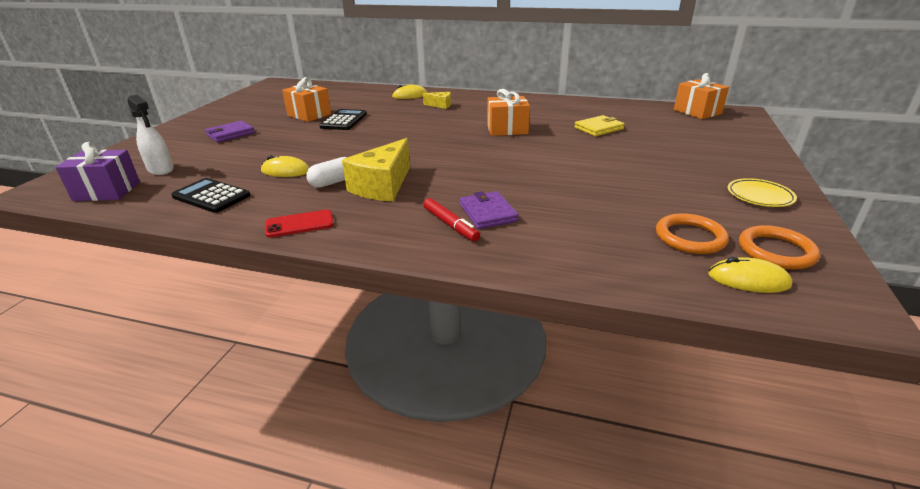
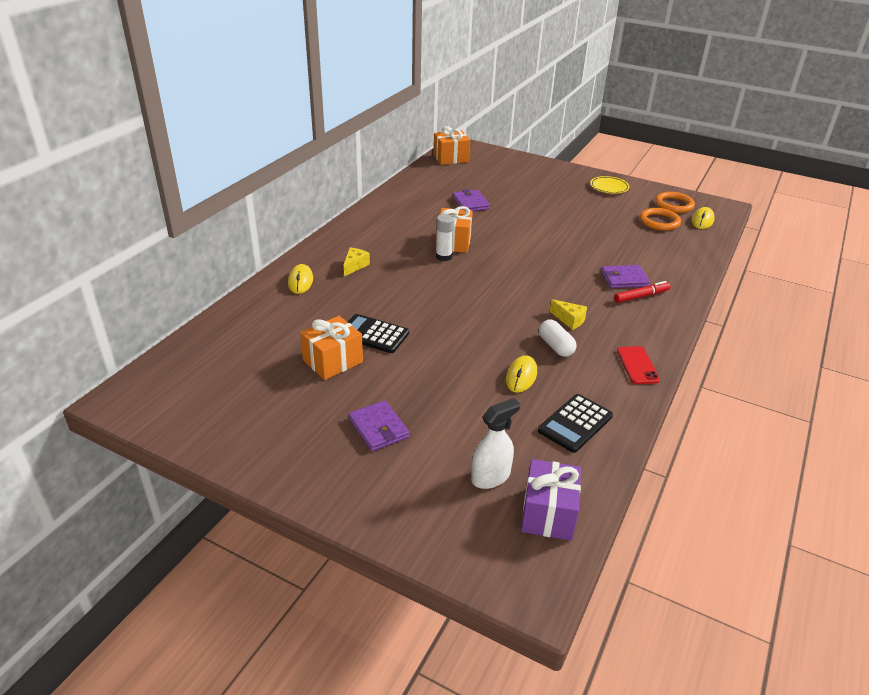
camera: 80 degrees left, 5 degrees up
yellow cheese [342,138,410,201] -> yellow cheese [550,299,587,330], size x0.50
yellow wallet [574,115,625,136] -> purple wallet [453,189,490,211]
none -> white glue stick [436,214,455,261]

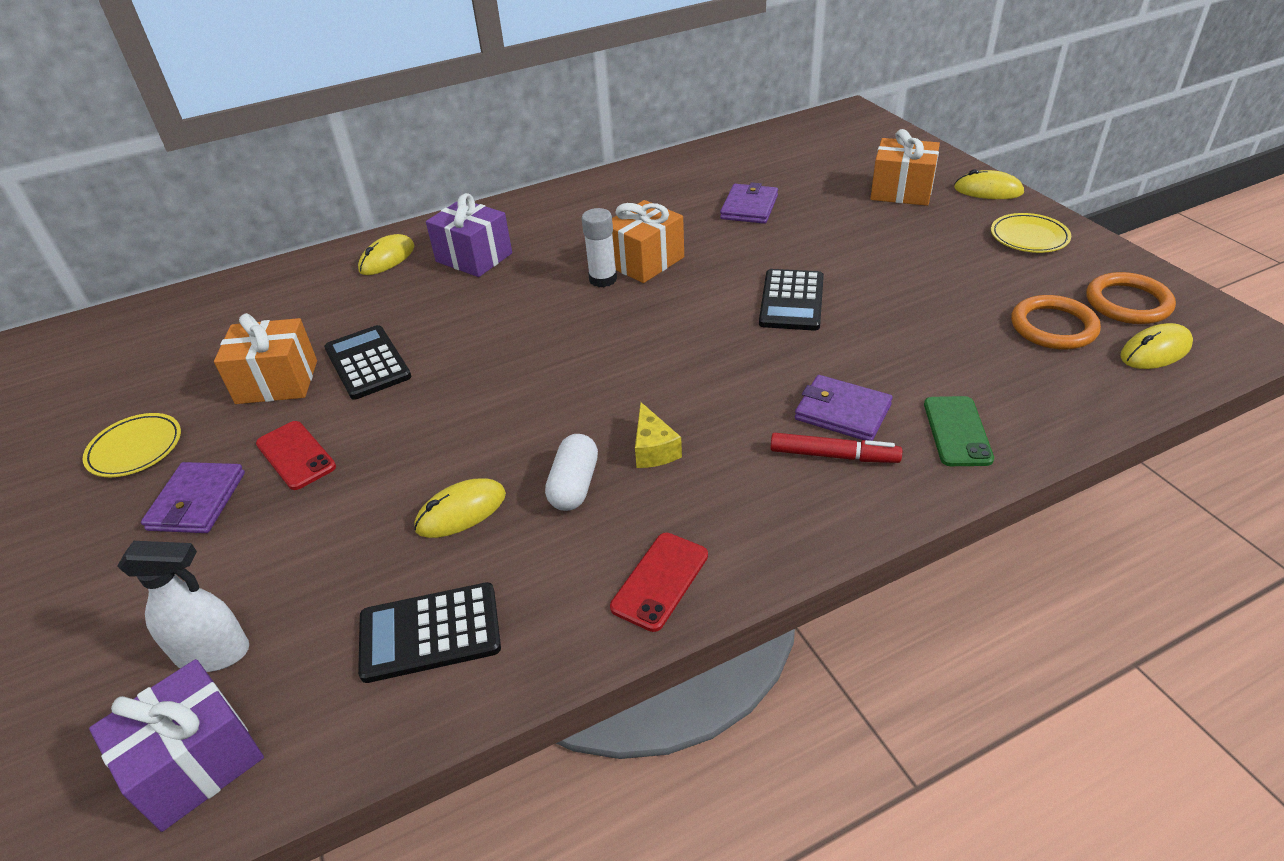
camera: 40 degrees right, 5 degrees up
yellow cheese [344,248,370,276] -> purple gift [426,193,512,277]
orange gift [433,126,470,165] -> orange gift moved to [870,129,940,206]
none -> yellow plate [82,413,181,477]
none -> red phone [256,421,336,490]
none -> black calculator [759,269,824,331]
none -> green phone [924,396,994,466]
none -> yellow mouse [954,169,1024,199]

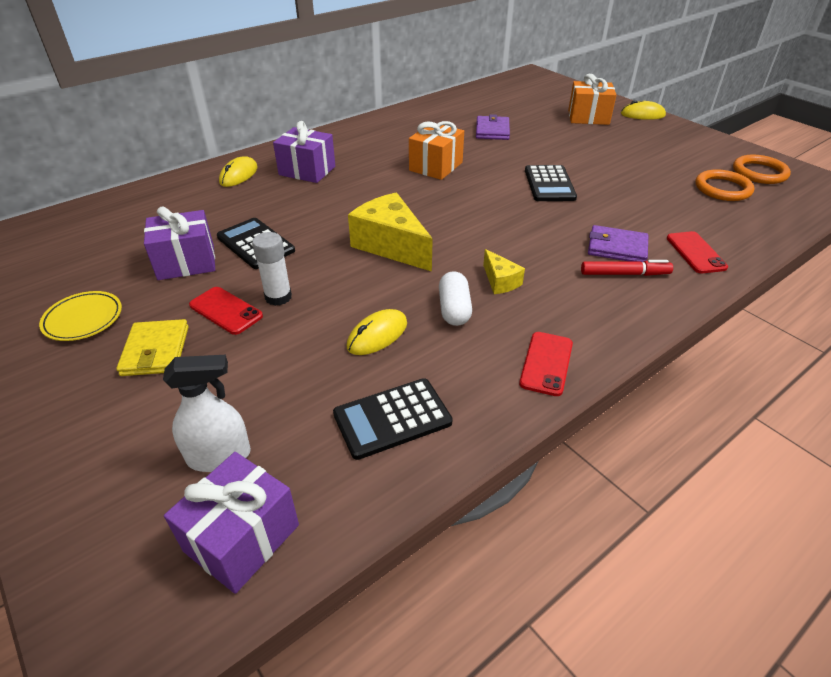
camera: 15 degrees left, 0 degrees up
purple wallet [141,462,245,533] -> yellow wallet [116,319,189,376]
orange gift [214,313,317,404] -> purple gift [144,206,215,280]
white glue stick [582,208,617,287] -> white glue stick moved to [252,232,292,306]
green phone [924,396,994,466] -> red phone [667,231,728,273]
yellow plate [991,213,1071,253] -> none
yellow mouse [1120,323,1193,369] -> none
none -> yellow cheese [348,193,433,272]

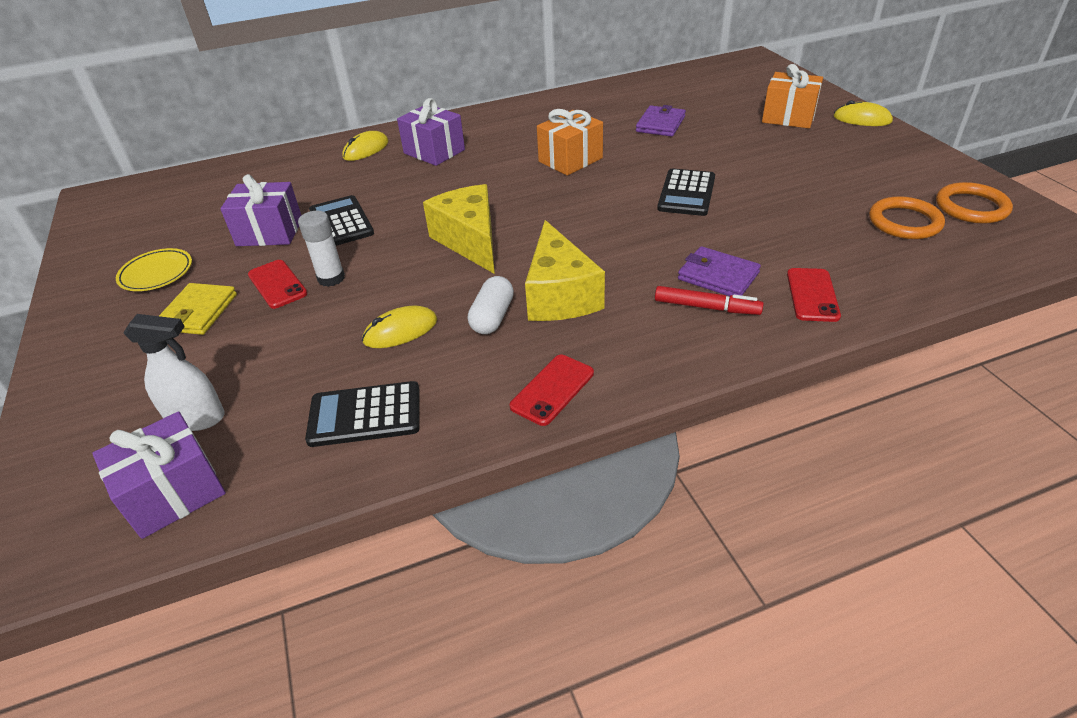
camera: 20 degrees right, 0 degrees up
yellow cheese [483,249,525,294] -> yellow cheese [525,220,605,321], size x1.99

